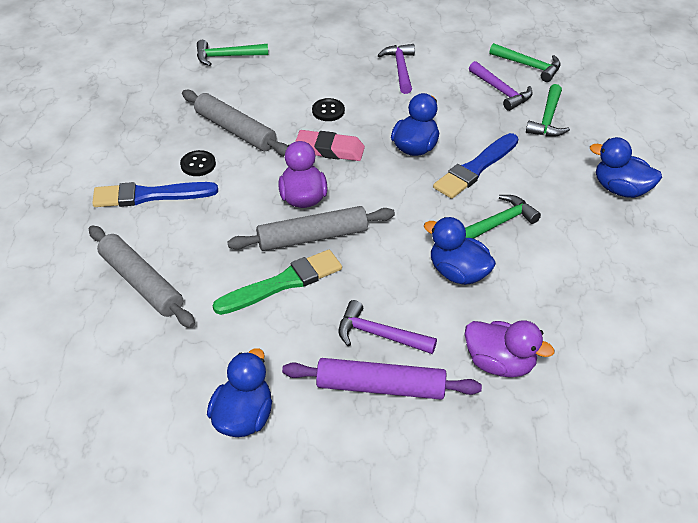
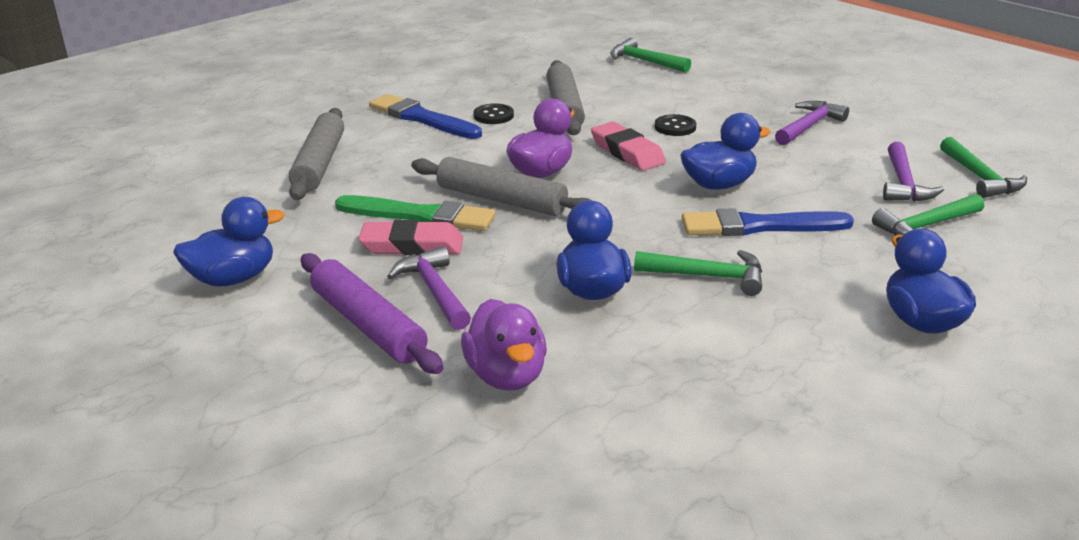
camera: 45 degrees right, 15 degrees down
none -> pink eraser [358,220,463,255]

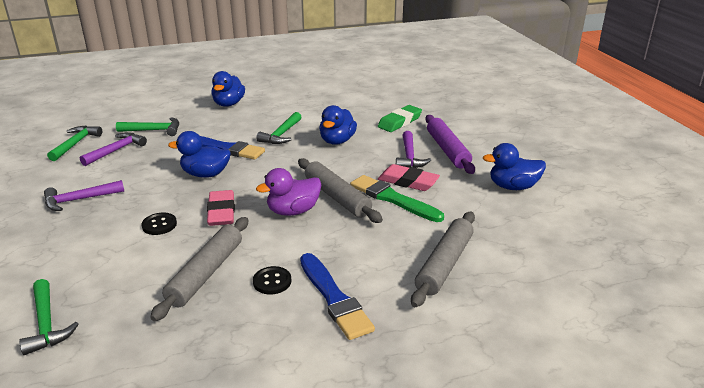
camera: 155 degrees left, 0 degrees up
purple duck [461,299,547,391] -> green eraser [378,105,422,132]
green hammer [634,250,762,296] -> green hammer turned 105 degrees counterclockwise [256,112,302,144]

